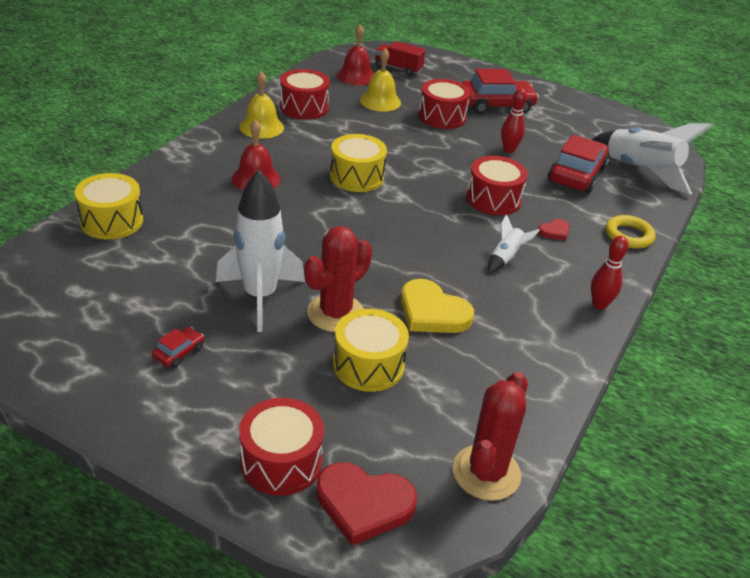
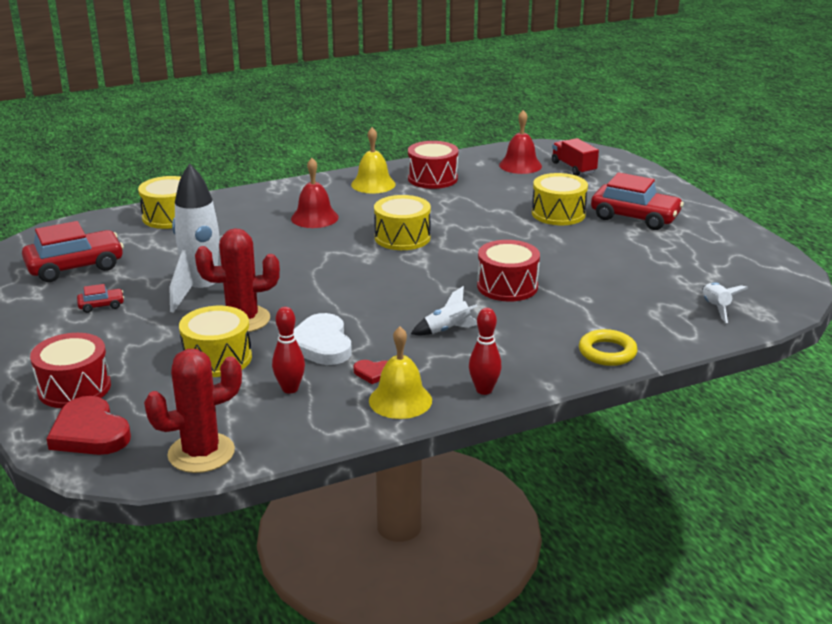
camera: 40 degrees right, 10 degrees down
yellow bell [360,48,401,112] -> yellow bell moved to [369,326,432,419]
yellow heart [401,279,474,333] -> white heart [294,313,352,365]
red drum [418,79,471,129] -> yellow drum [532,173,588,225]
red bowling pin [501,89,527,153] -> red bowling pin moved to [272,307,305,394]
red heart [538,219,569,241] -> red heart moved to [353,360,388,384]
red car [548,134,609,193] -> red car moved to [22,221,124,282]
white rocket [592,123,713,195] -> white rocket [702,283,748,323], size x0.47

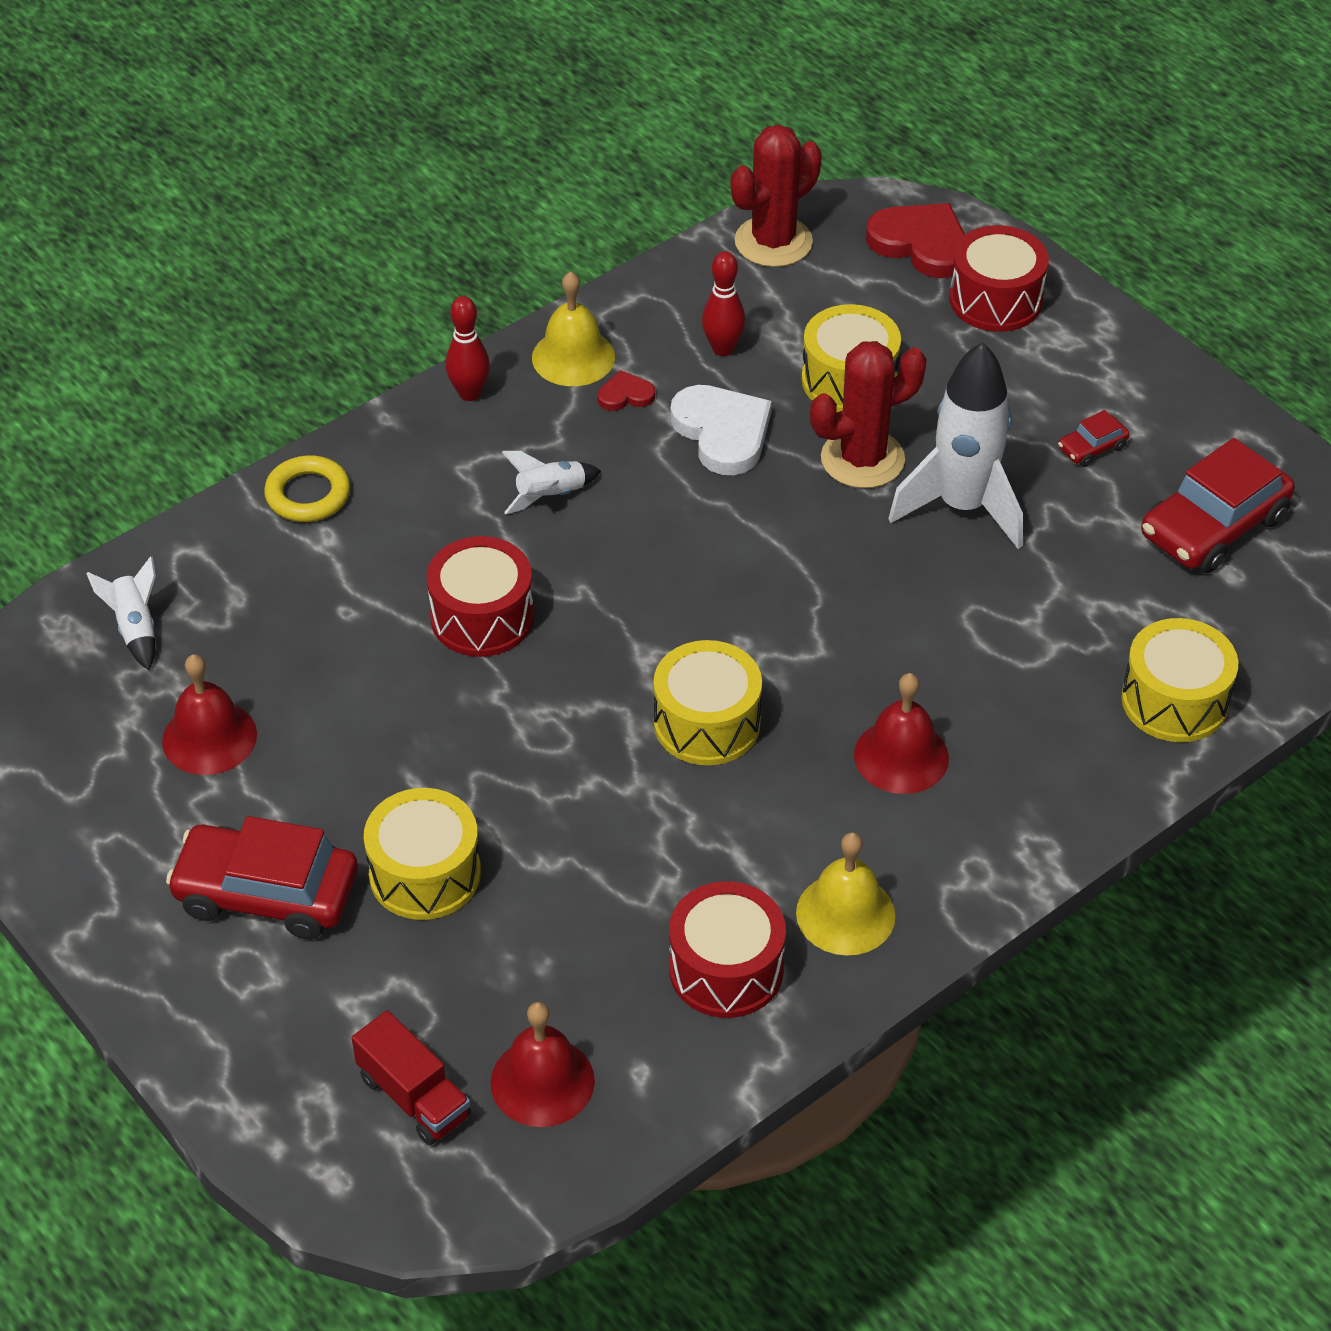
camera: 165 degrees right, 20 degrees up
none -> red bell [162,654,257,775]

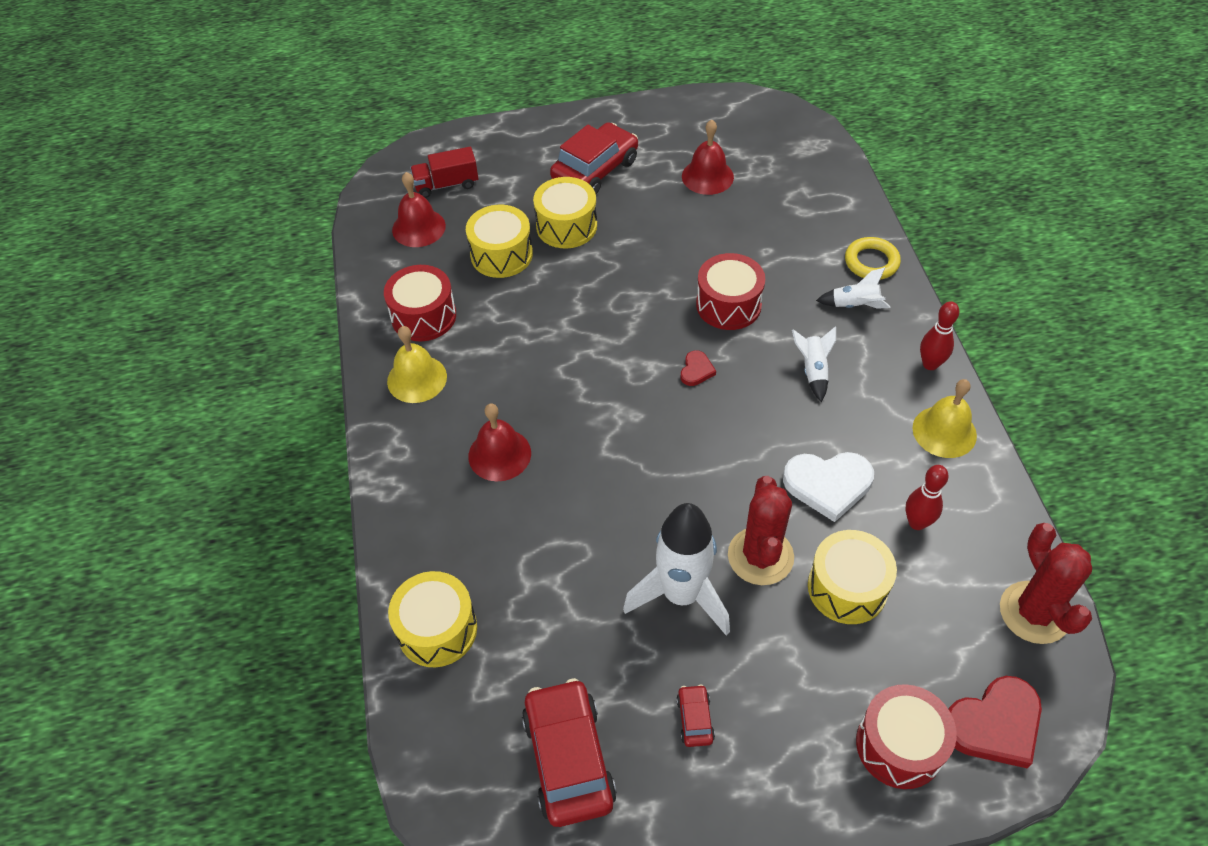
camera: 120 degrees right, 5 degrees up
white rocket [86,556,156,670] -> white rocket moved to [816,267,891,309]
red heart [598,370,655,411] -> red heart moved to [681,350,716,386]
yellow drum [654,640,762,765] -> yellow drum moved to [466,205,533,278]

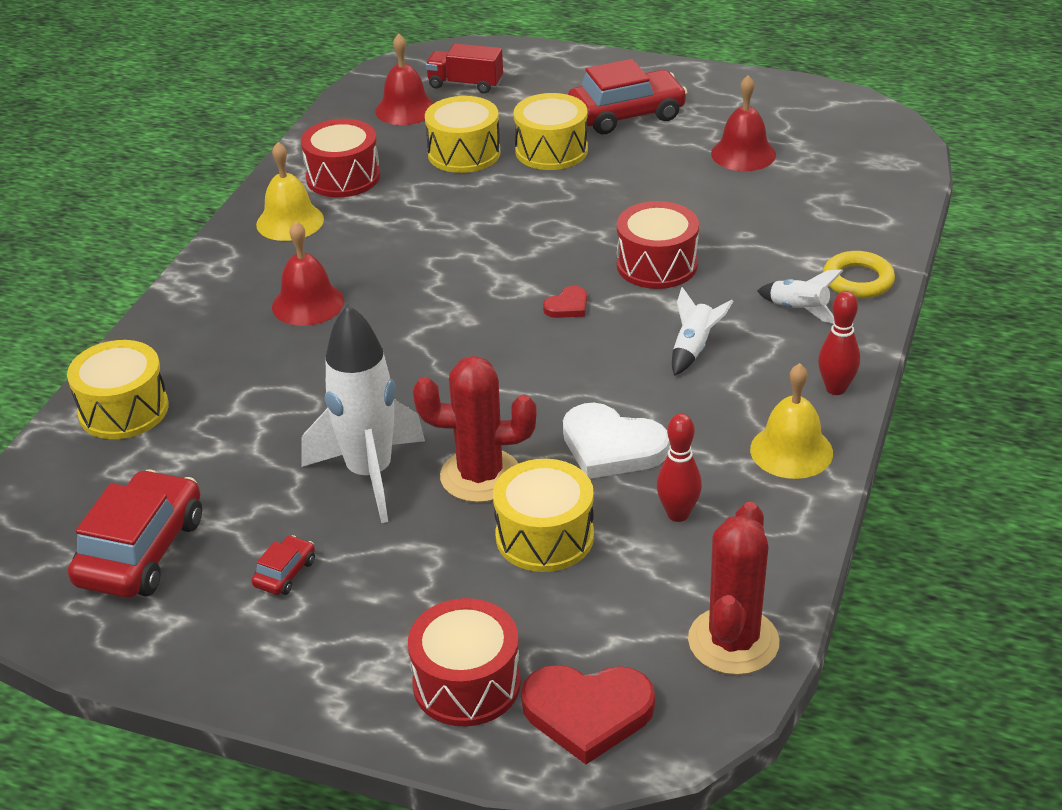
camera: 30 degrees right, 15 degrees down
red cactus [728,476,794,585] -> red cactus turned 60 degrees clockwise [413,356,537,503]

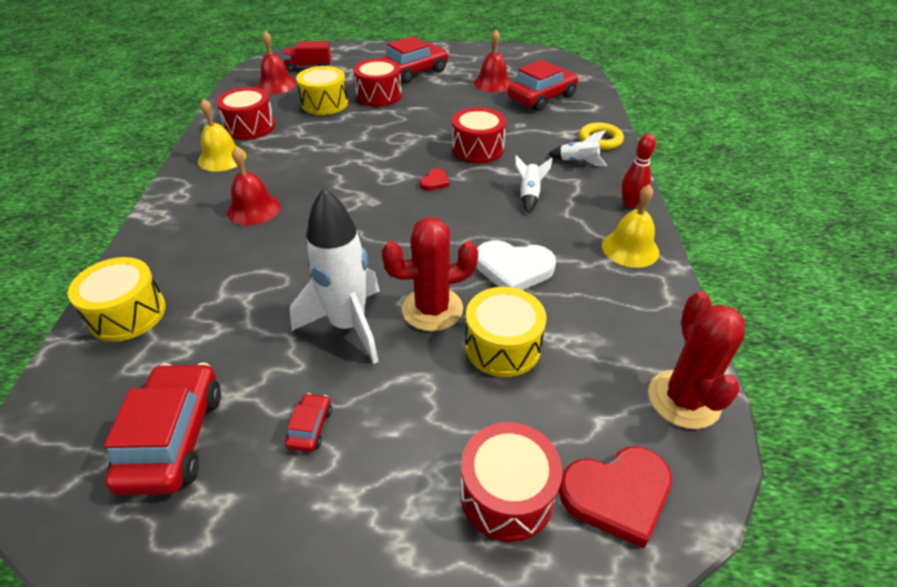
camera: 20 degrees left, 5 degrees up
yellow drum [514,93,588,170] -> red drum [353,59,402,106]
red bowling pin [657,414,702,522] -> none
none -> red car [507,60,578,111]

